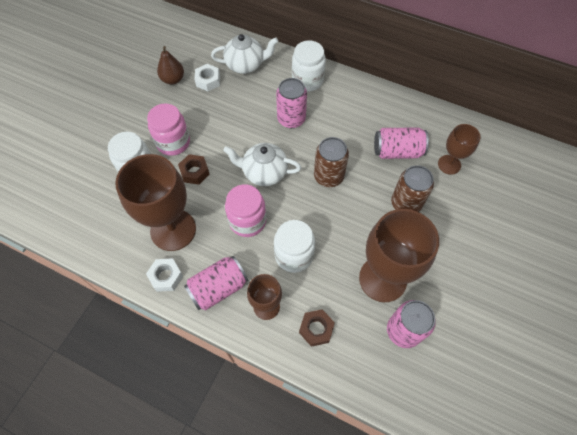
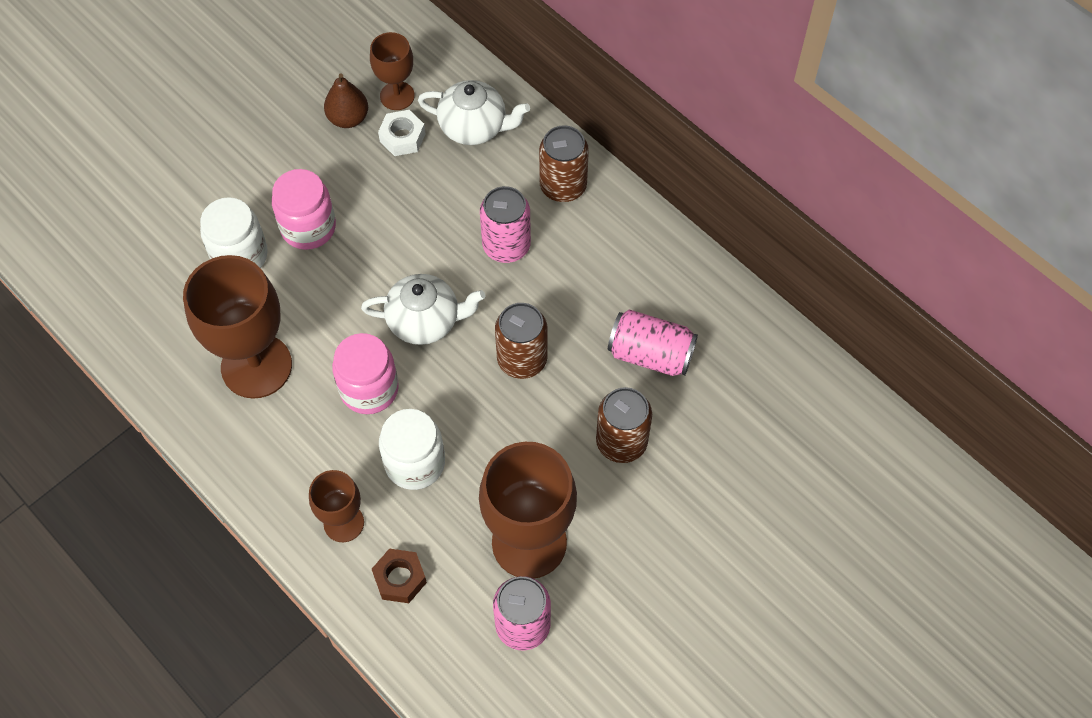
camera: 20 degrees right, 0 degrees up
white nut [146,258,183,292] -> none
brown nut [178,154,210,185] -> none
pink can [184,256,248,310] -> none
white teapot [223,143,301,186] -> white teapot turned 150 degrees clockwise [361,274,485,345]
white jar [292,41,326,92] -> brown can [539,125,589,202]
brown goblet [438,124,481,175] -> brown goblet moved to [370,32,415,110]

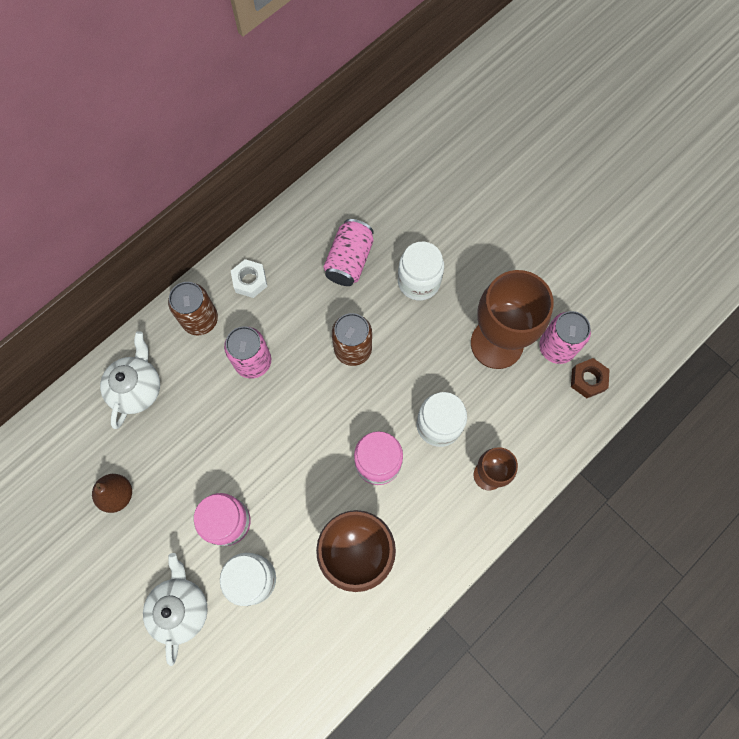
camera: 90 degrees left, 10 degrees up
white teapot [361,274,485,345] -> white teapot moved to [143,553,208,666]
brown goblet [370,32,415,110] -> none
brown nut [372,548,427,603] -> brown nut moved to [571,358,610,398]
white nut [378,110,426,156] -> white nut moved to [231,259,268,298]
brown can [596,387,652,463] -> white jar [398,242,444,300]

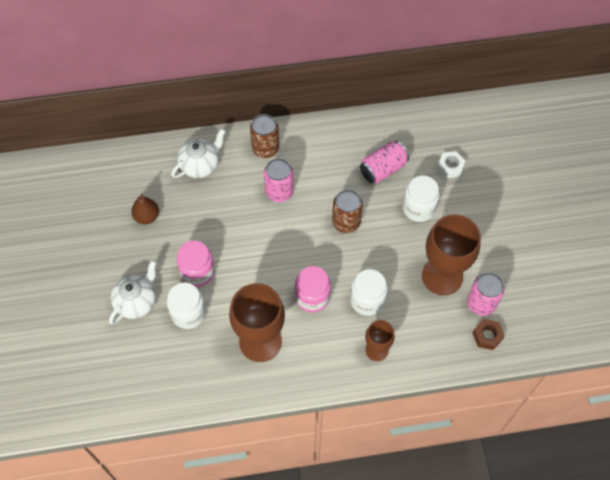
camera: 35 degrees right, 10 degrees down
white nut [231,259,268,298] -> white nut moved to [437,151,466,179]

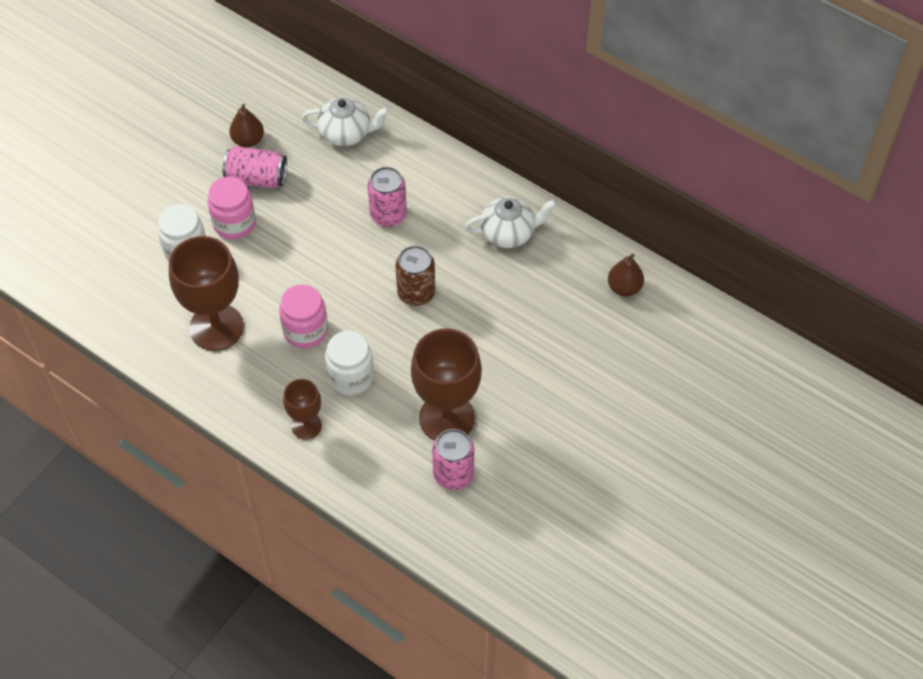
camera: 45 degrees right, 5 degrees down
white teapot [109,260,157,325] -> white teapot moved to [464,197,557,248]
brown can [250,114,279,158] -> none
pink can [360,141,409,183] -> pink can moved to [223,146,287,188]
white jar [403,176,440,222] -> none
white nut [437,151,466,179] -> none
brown nut [473,319,505,350] -> none
none -> brown pear [608,253,644,296]

